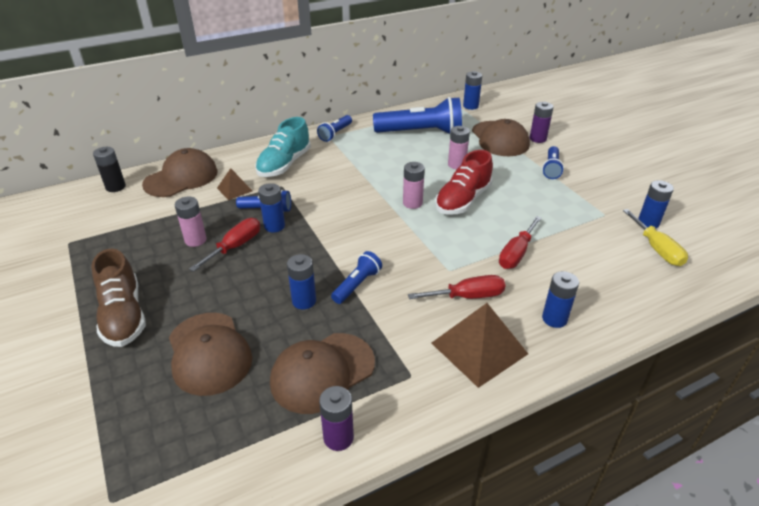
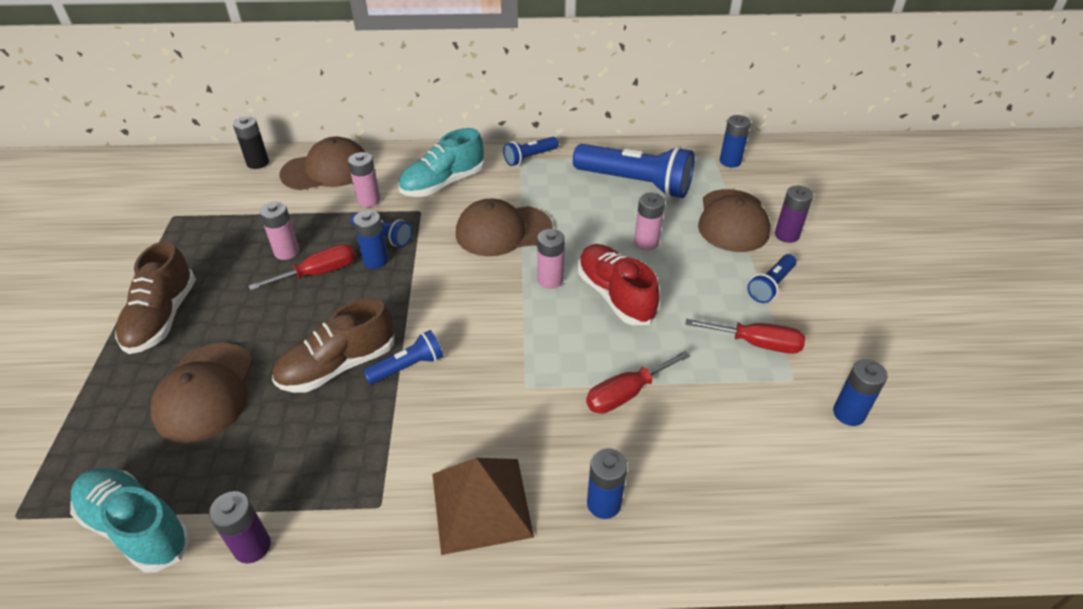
camera: 25 degrees right, 5 degrees up
brown pyramid [217,168,252,200] -> pink battery [348,152,380,207]
brown cap [270,333,375,414] -> brown cap moved to [456,199,553,256]
blue battery [287,254,316,309] -> brown shoe [272,298,394,393]
red screwdriver [408,275,505,299] -> red screwdriver moved to [685,319,805,354]
red shoe [435,150,493,215] -> red shoe turned 90 degrees clockwise [578,244,660,325]
yellow screwdriver [623,209,688,266] -> none
none -> turquoise shoe [70,468,191,573]

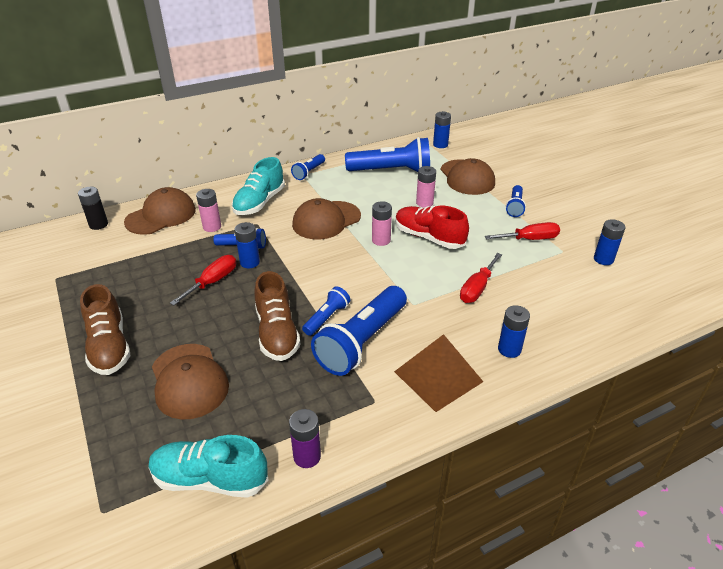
camera: 25 degrees left, 5 degrees down
pink battery [259,202,300,260] -> none
brown shoe [272,298,394,393] -> brown shoe turned 45 degrees counterclockwise [255,271,301,361]
purple battery [775,186,813,243] -> none
none -> blue flashlight [311,286,407,376]

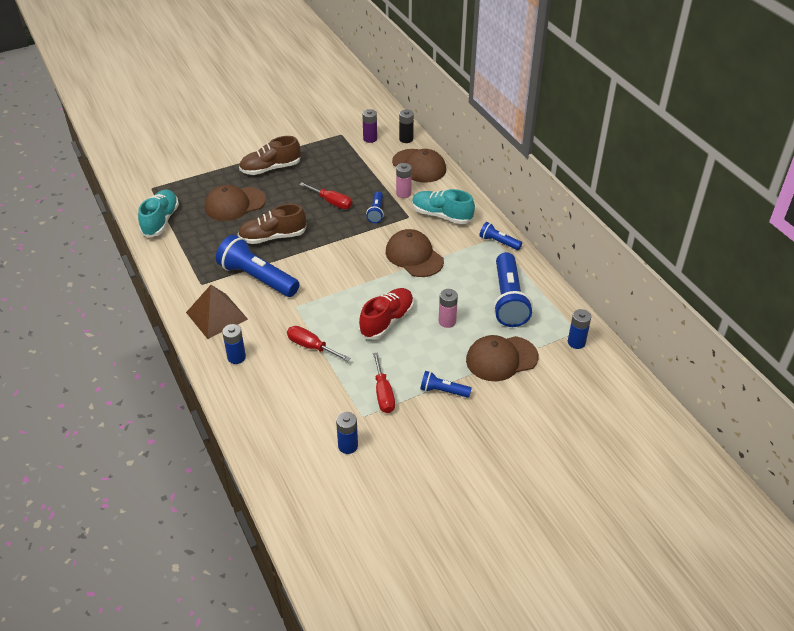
camera: 90 degrees right, 5 degrees up
blue battery [235,222,260,269] -> none
purple battery [289,409,321,468] -> purple battery moved to [362,109,377,143]
blue flashlight [302,286,350,336] -> none
pink battery [372,201,392,246] -> none

